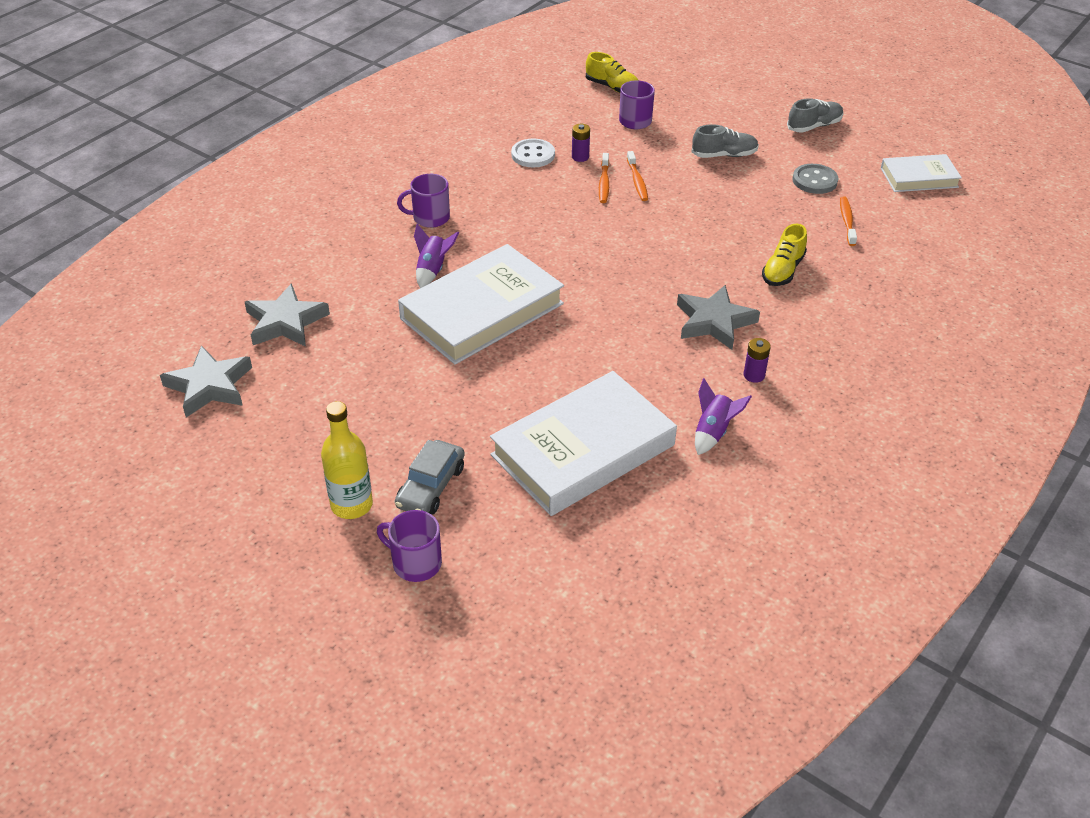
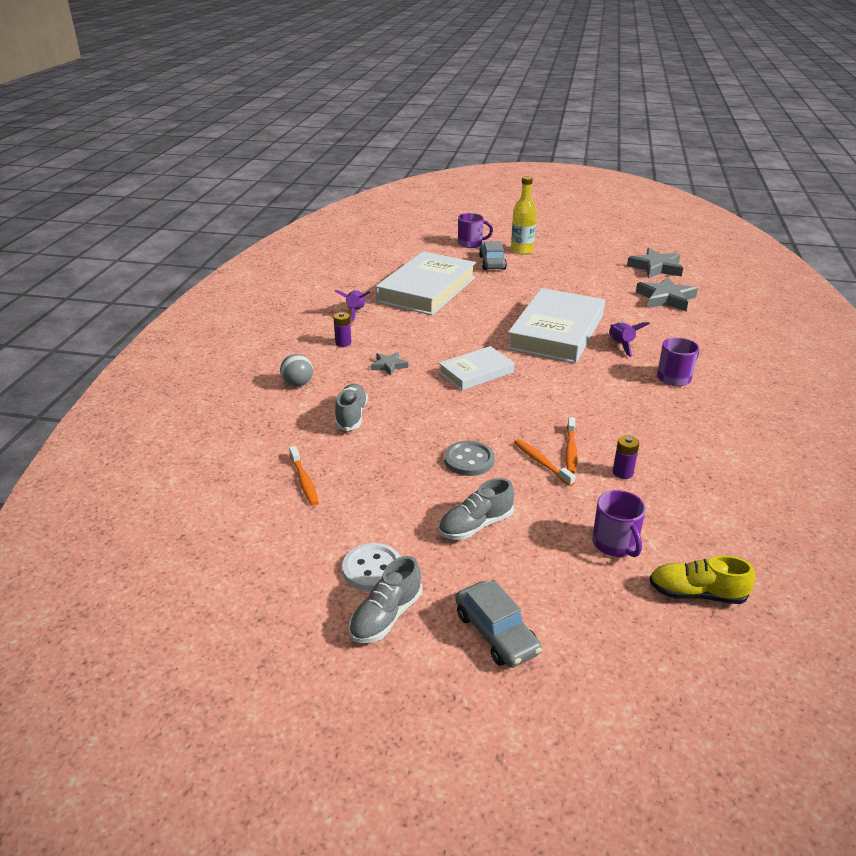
camera: 155 degrees right, 10 degrees down
white button [511,139,555,167] -> white button moved to [342,543,401,591]
orange toothbrush [599,153,609,203] -> orange toothbrush turned 150 degrees counterclockwise [565,417,577,474]
grey star [677,285,760,350] -> grey star [371,352,408,376], size x0.54
yellow shoe [762,224,807,286] -> grey shoe [335,384,368,431]
grey button [792,164,839,194] -> grey button moved to [444,441,495,476]
white book [881,154,962,192] -> white book moved to [439,346,515,391]
none -> grey ball [280,354,313,387]
none -> grey car [455,580,542,668]

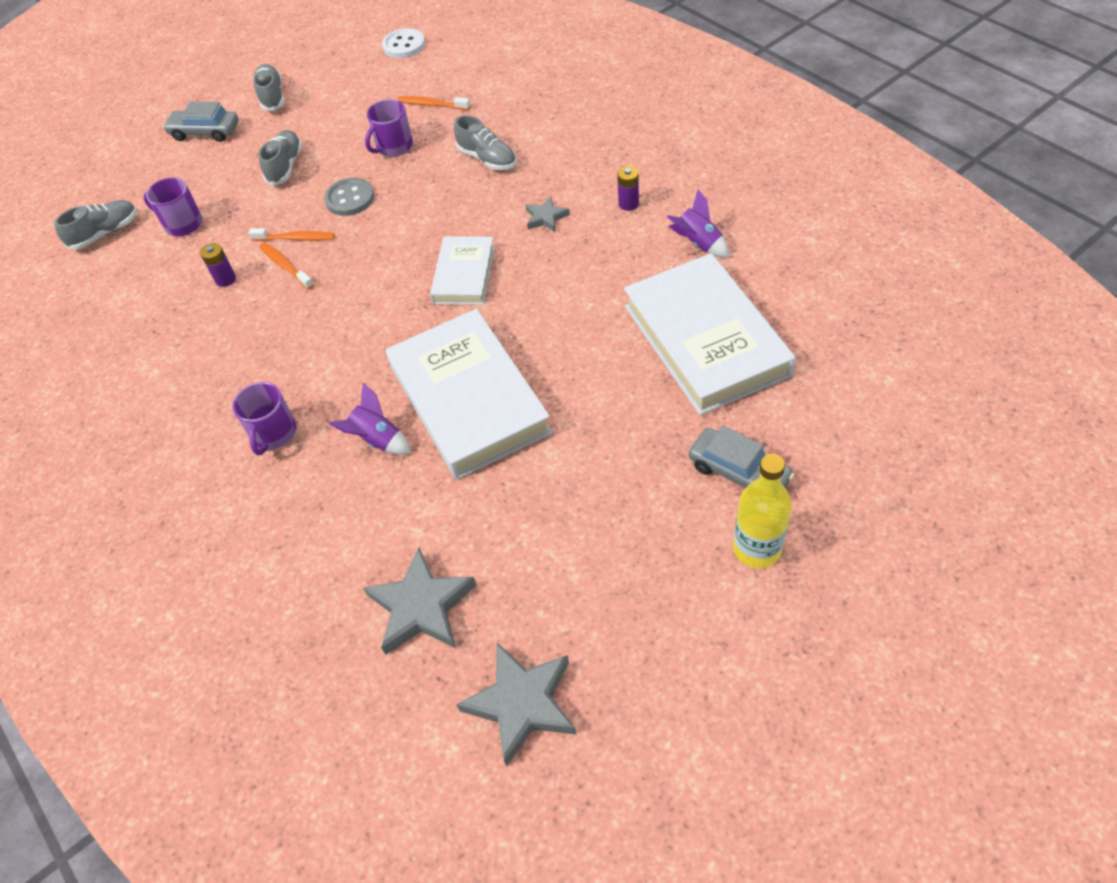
camera: 135 degrees right, 20 degrees up
grey ball [280,354,313,387] -> none
white button [342,543,401,591] -> white button moved to [382,28,425,58]
purple mug [458,213,493,248] -> purple mug moved to [365,99,413,157]
yellow shoe [649,555,755,604] -> grey shoe [54,200,137,250]

